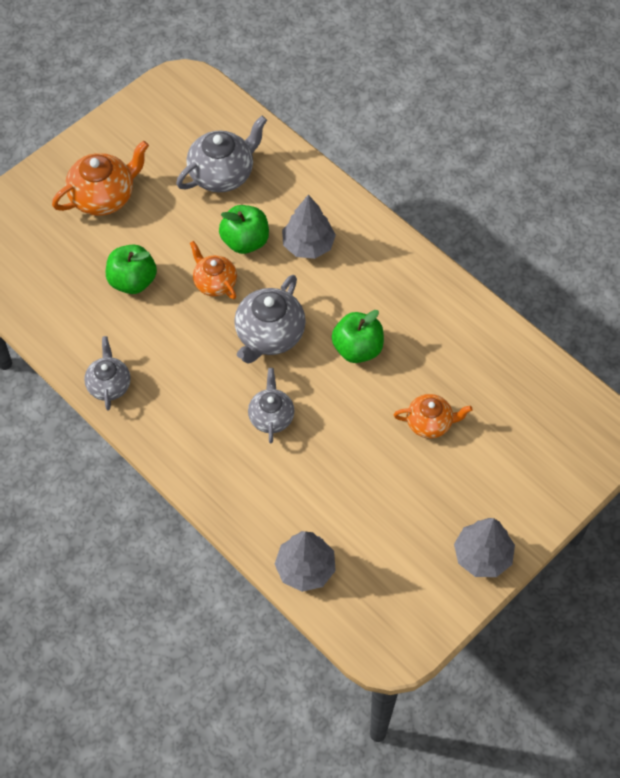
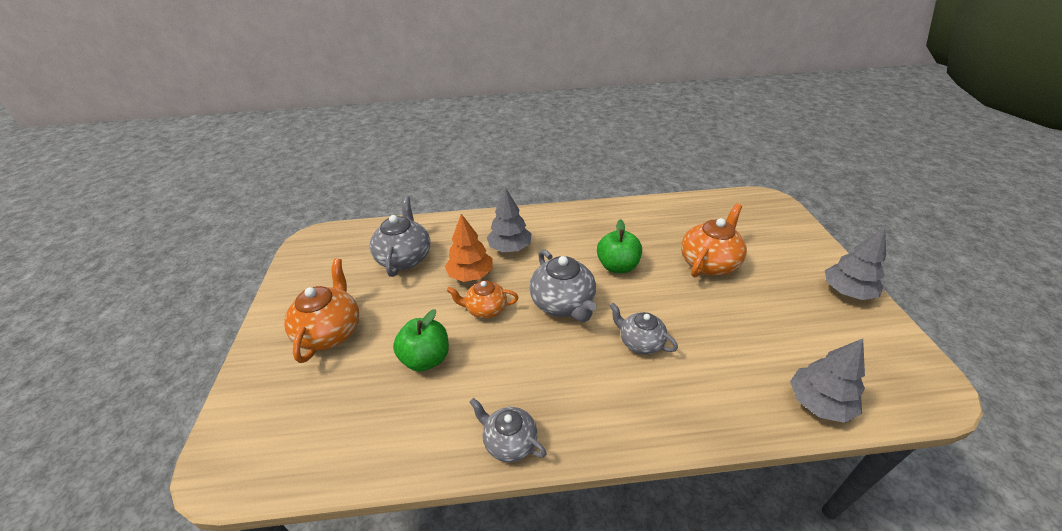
camera: 50 degrees left, 20 degrees down
green apple [219,205,269,254] -> orange tree [445,214,493,282]
orange teapot [394,394,473,439] -> orange teapot [681,204,747,277], size x1.57

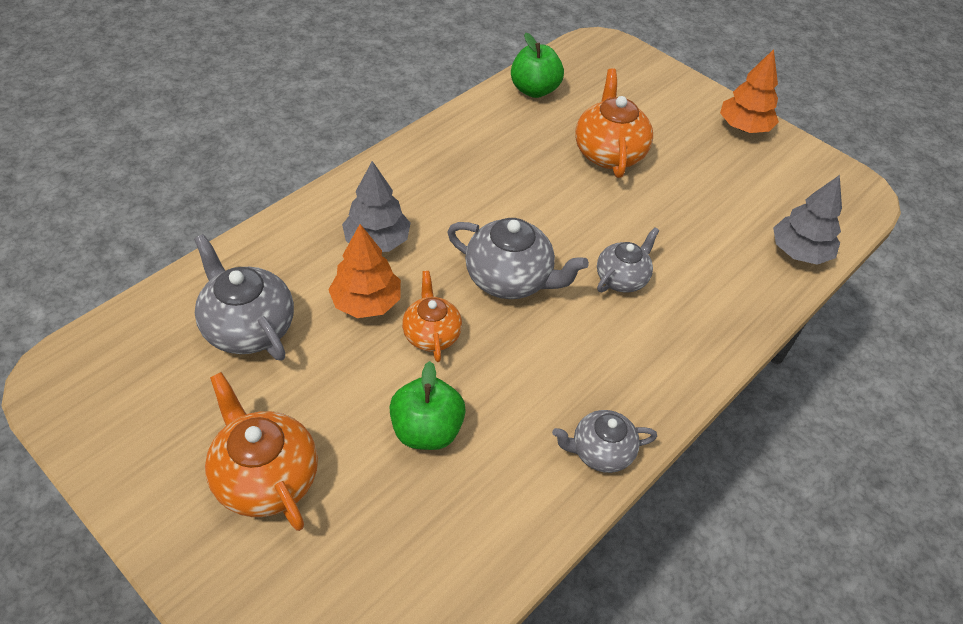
camera: 45 degrees left, 10 degrees up
orange teapot [447,280,518,319] -> orange teapot turned 120 degrees clockwise [402,271,462,362]
green apple [597,219,642,273] -> green apple moved to [511,33,564,98]
grey teapot [609,303,678,355] -> grey teapot turned 135 degrees clockwise [597,227,660,293]
grey tree [825,227,886,300] -> orange tree [720,49,779,133]

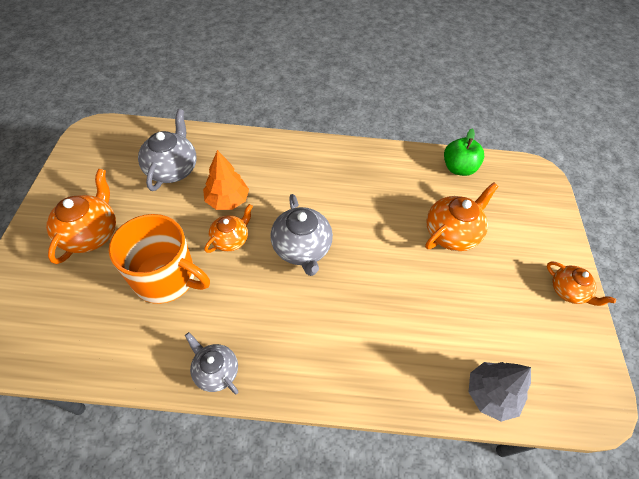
camera: 50 degrees right, 5 degrees up
grey tree [342,161,411,252] -> none
green apple [390,361,466,450] -> orange mug [109,214,210,304]
grey teapot [597,227,660,293] -> none
orange tree [720,49,779,133] -> orange teapot [547,261,616,306]

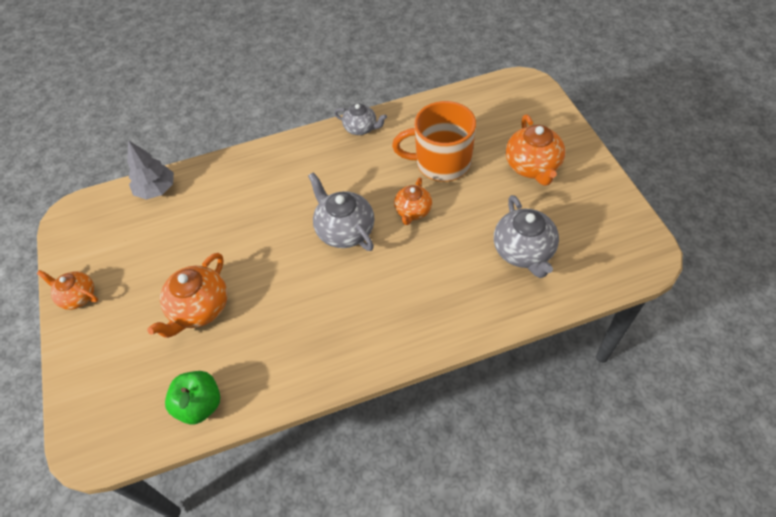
camera: 165 degrees right, 0 degrees up
orange tree [203,150,249,210] -> none

